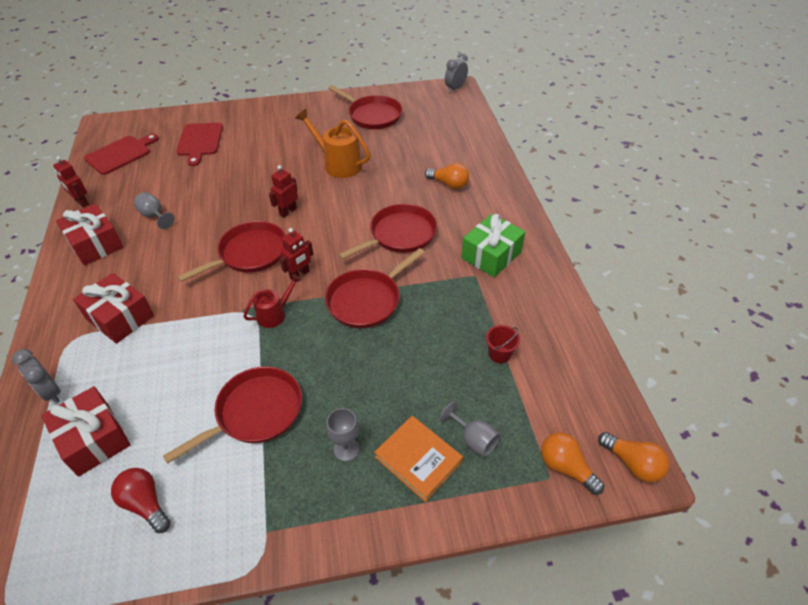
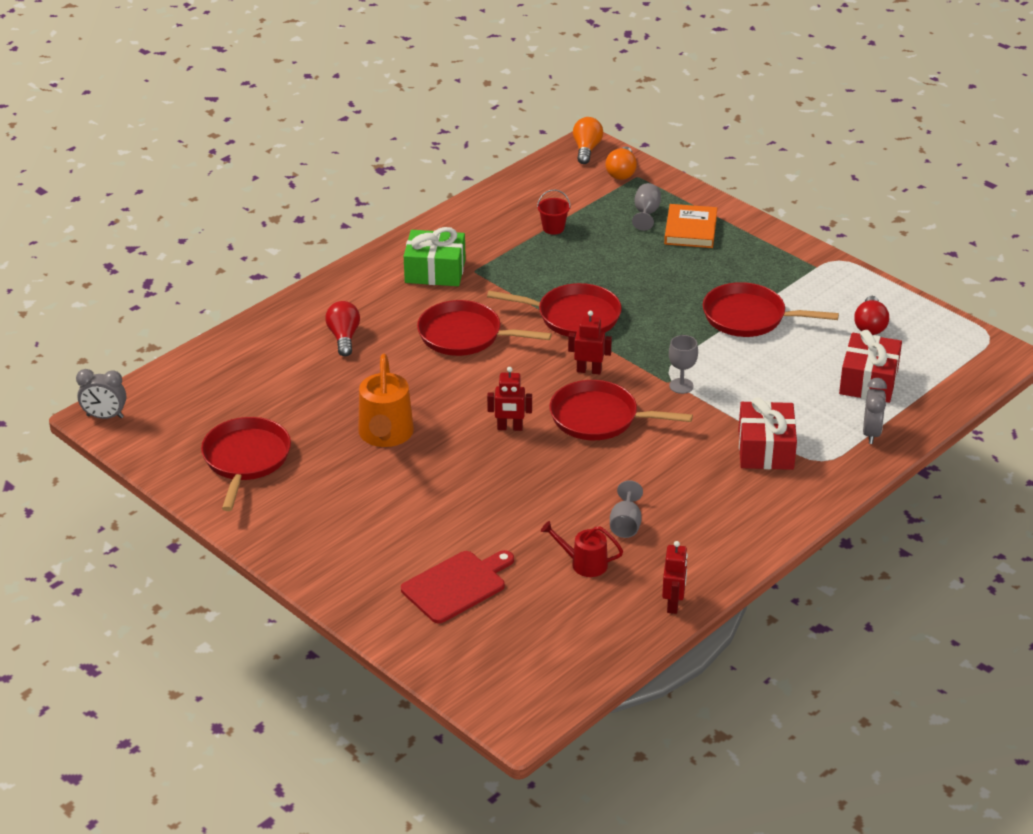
camera: 125 degrees left, 10 degrees down
red gift [56,204,123,266] -> none
red cutting board [84,134,159,175] -> none
red watering can [243,274,302,328] -> red watering can moved to [541,521,623,577]
grey goblet [326,408,359,461] -> grey goblet moved to [669,335,698,394]
orange light bulb [425,163,469,190] -> red light bulb [325,301,360,356]

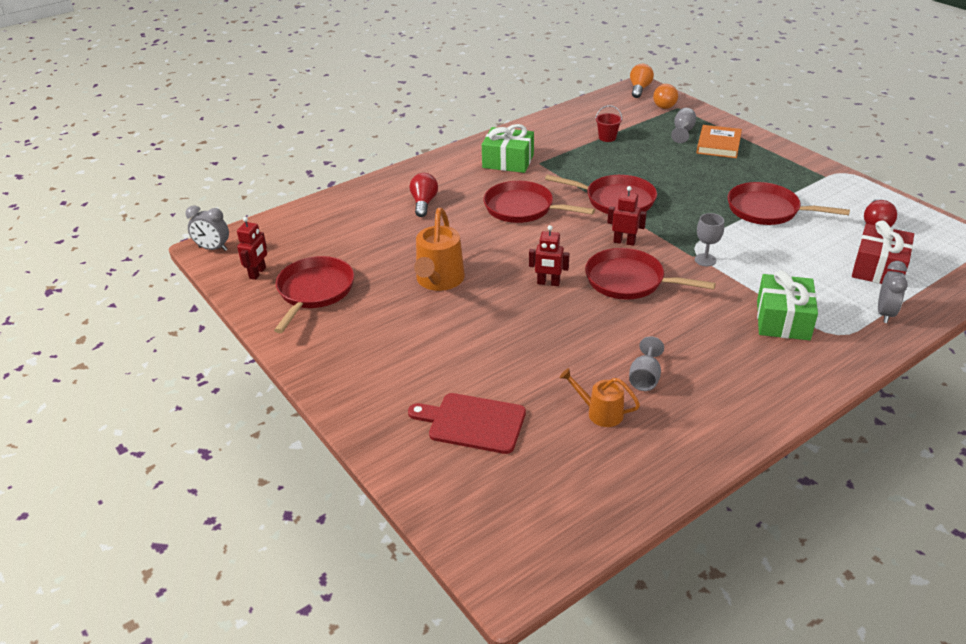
camera: 10 degrees right, 0 degrees up
red cutting board [401,550,514,623] -> red cutting board turned 135 degrees counterclockwise [408,393,526,454]
red watering can [541,521,623,577] -> orange watering can [560,368,640,427]
red robot [662,541,688,614] -> red robot moved to [237,217,267,280]
red gift [738,397,797,470] -> green gift [757,270,818,340]

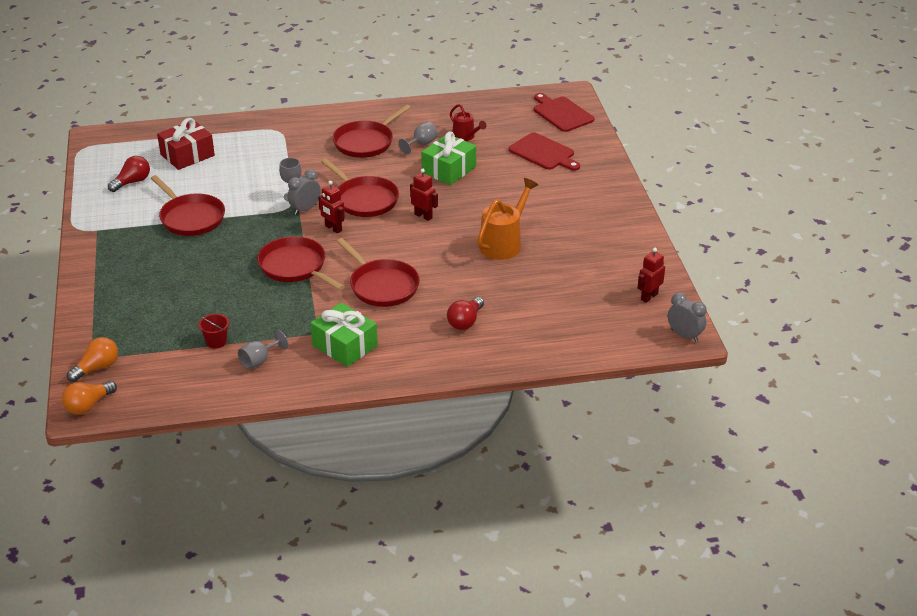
camera: 155 degrees left, 0 degrees up
red pan [274,256,354,333] -> red pan moved to [333,104,411,158]
orange watering can [560,368,640,427] -> red watering can [450,104,487,141]
grey goblet [671,108,696,143] -> grey goblet moved to [238,330,288,369]
orange book [697,125,742,158] -> none
green gift [757,270,818,340] -> green gift moved to [421,132,476,185]
grey clock [878,261,908,323] -> grey clock moved to [288,169,321,215]
none -> red cutting board [534,93,594,132]

